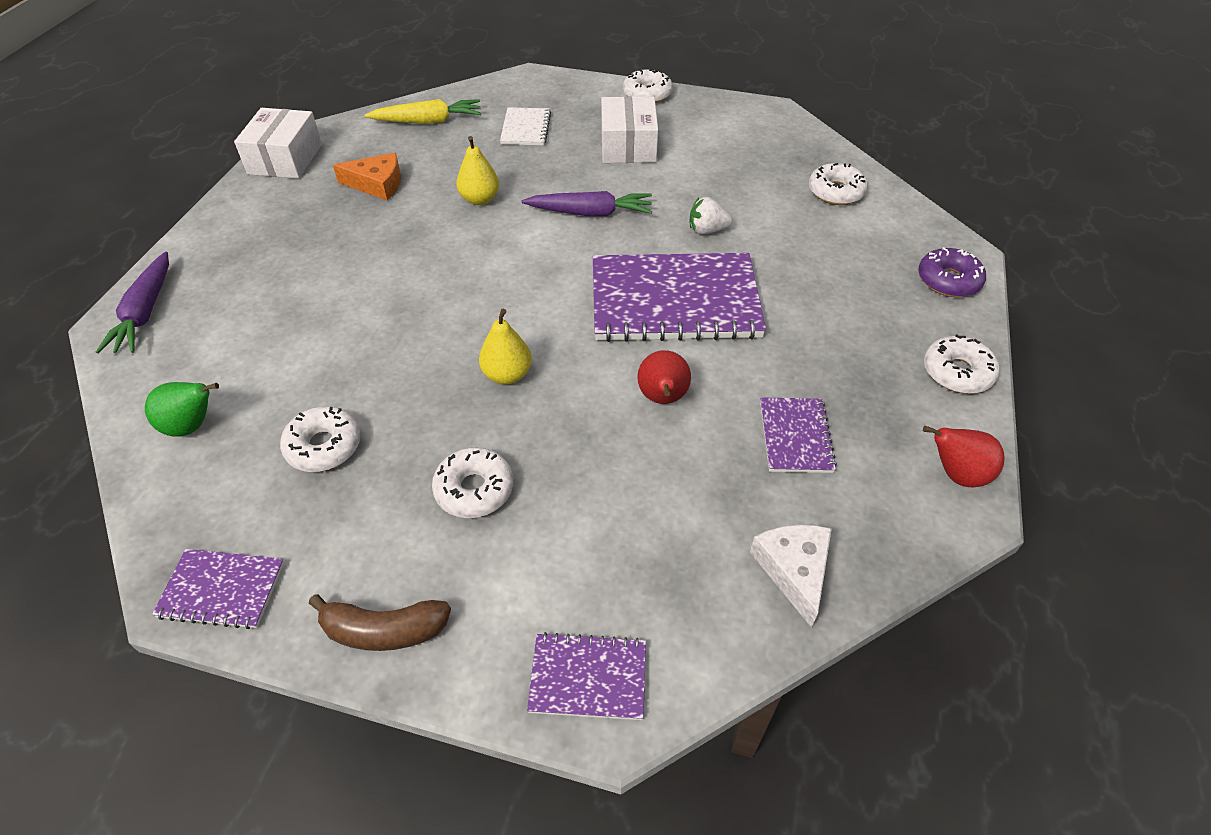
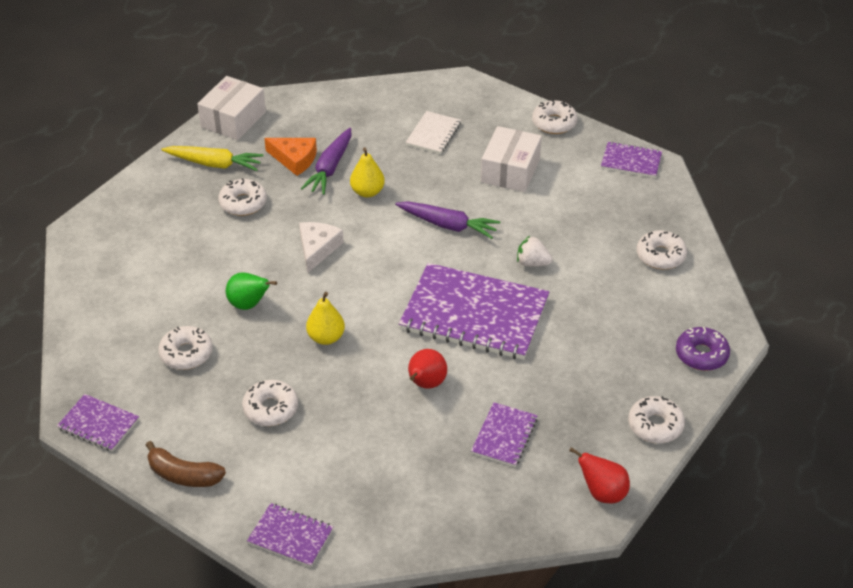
camera: 20 degrees right, 5 degrees down
purple carrot [96,251,169,354] -> purple carrot moved to [301,128,351,195]
green pear [145,382,219,437] -> green pear moved to [226,272,277,310]
yellow carrot [365,99,481,124] -> yellow carrot moved to [161,146,264,171]
white cheese [750,525,832,628] -> white cheese moved to [299,222,344,273]
none -> white donut [218,178,267,216]
none -> purple notebook [601,141,662,178]

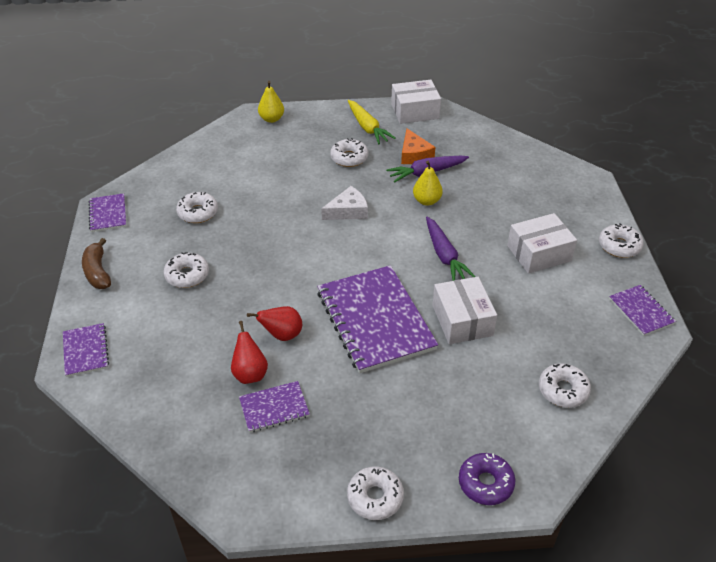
camera: 50 degrees right, 0 degrees up
green pear [226,272,277,310] -> none
yellow pear [306,292,345,345] -> yellow pear moved to [258,81,284,123]
white notebook [406,111,461,154] -> none
white strawberry [517,236,553,267] -> white box [432,277,497,344]
red pear [569,447,630,503] -> red pear moved to [231,321,268,384]

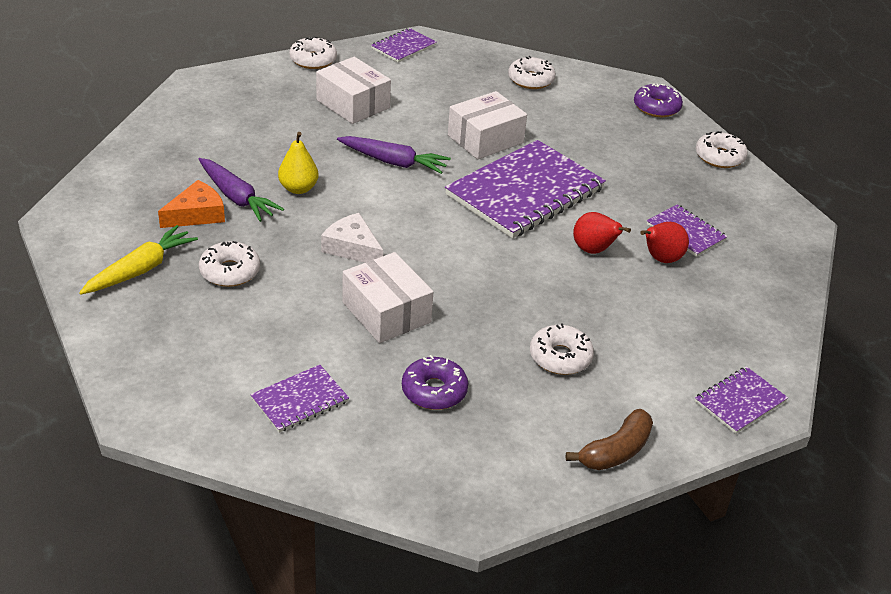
camera: 115 degrees left, 5 degrees down
purple notebook [89,193,126,232] -> purple notebook moved to [250,365,349,433]
white donut [176,192,218,223] -> purple donut [402,355,468,410]
yellow pear [258,81,284,123] -> none
white box [391,80,441,124] -> white box moved to [342,252,433,343]
purple carrot [426,217,475,281] -> purple carrot turned 60 degrees clockwise [337,136,451,174]

